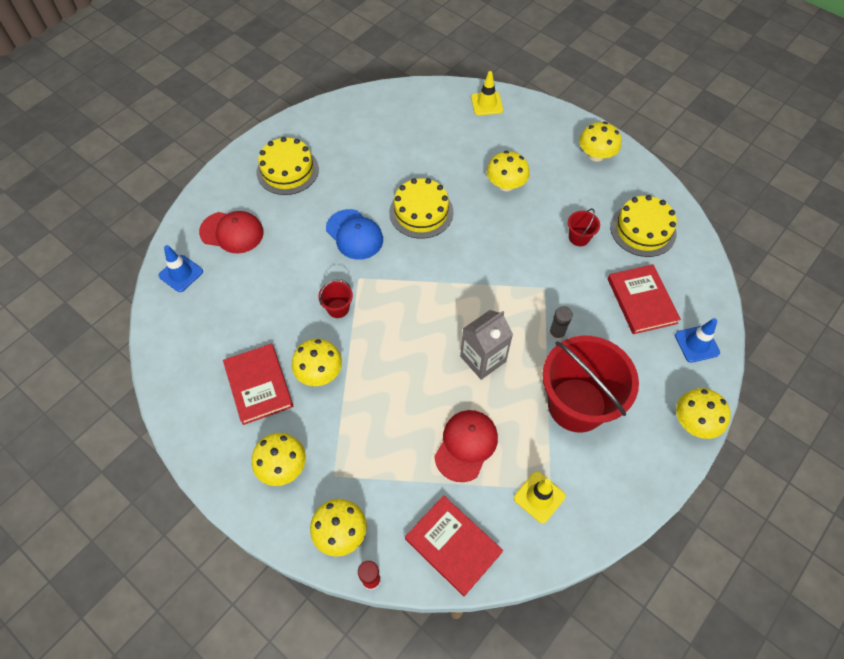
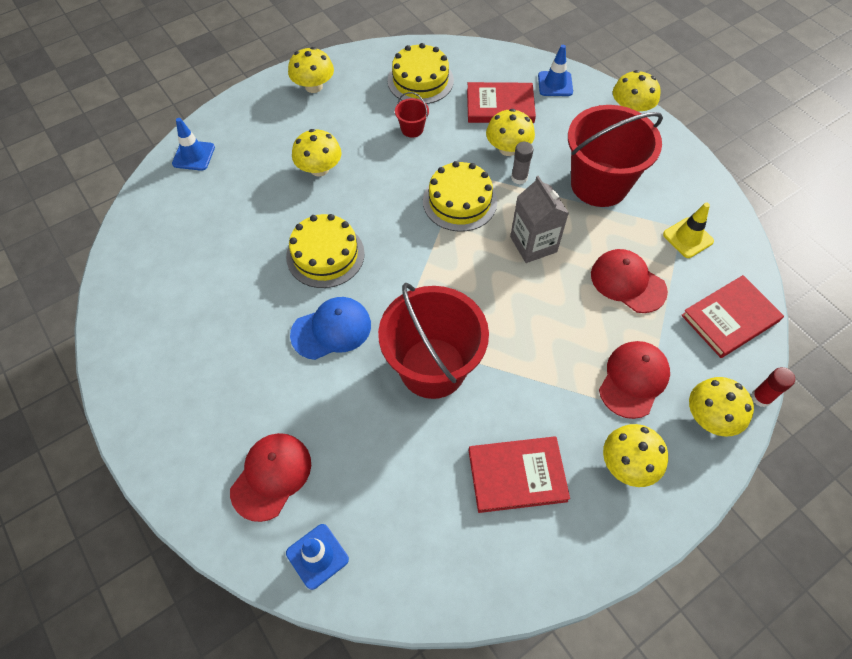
camera: 75 degrees left, 0 degrees up
yellow cake [257,137,319,195] -> yellow cake moved to [423,161,497,232]
yellow mushroom [292,339,342,386] -> yellow mushroom moved to [486,109,535,156]
red bucket [318,279,353,318] -> red bucket [378,283,489,399], size x2.45
yellow traffic cone [471,71,503,116] -> blue traffic cone [172,118,215,171]
none -> red cap [599,341,670,419]

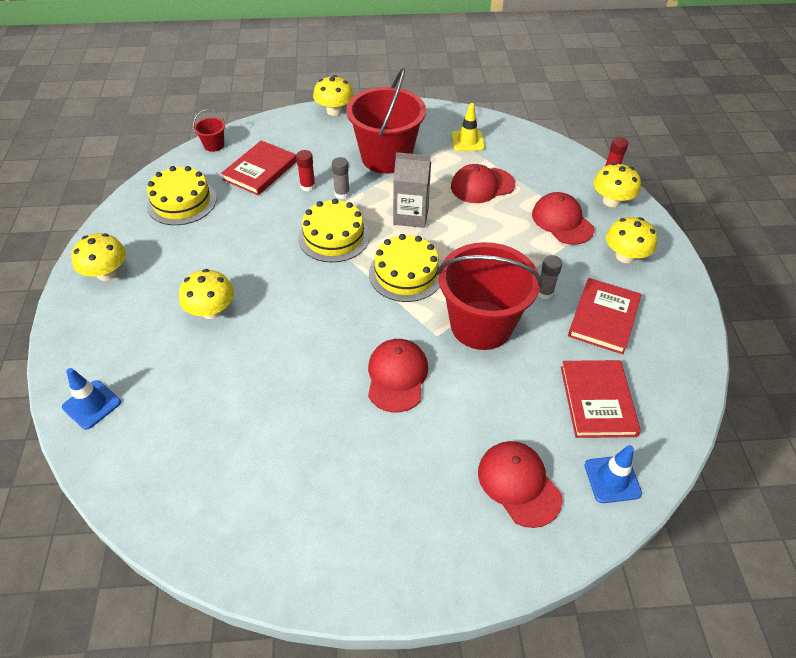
camera: 60 degrees left, 10 degrees down
yellow cake [286,214,365,288] -> yellow cake moved to [369,234,441,302]
blue cap [290,297,371,360] -> red cap [368,339,428,413]
red bucket [395,92,429,138] -> red bucket moved to [193,109,225,152]
yellow mushroom [486,109,535,156] -> red glue stick [296,150,316,192]
blue traffic cone [538,45,573,96] -> none
red book [681,275,784,358] -> red book moved to [561,360,641,438]
none -> grey glue stick [538,255,562,299]

